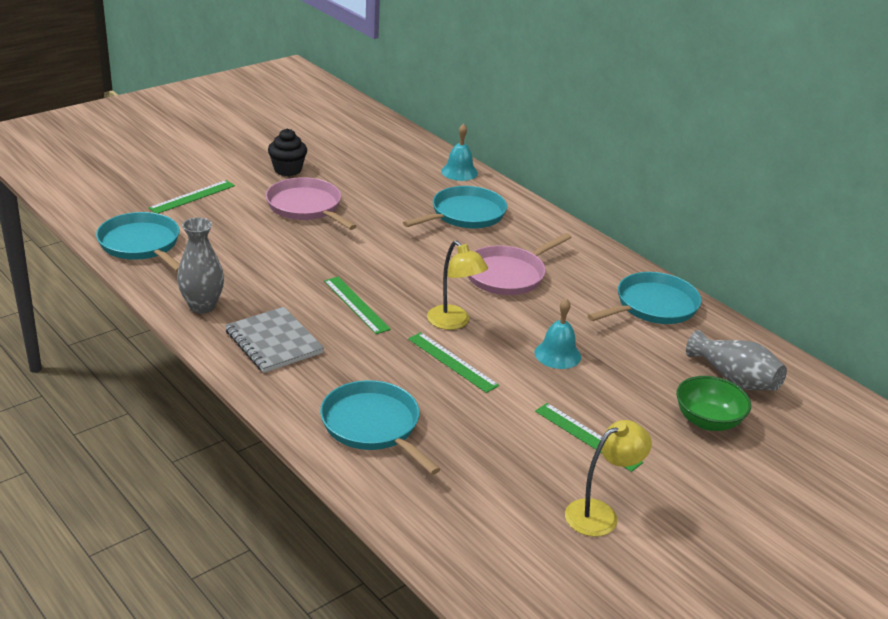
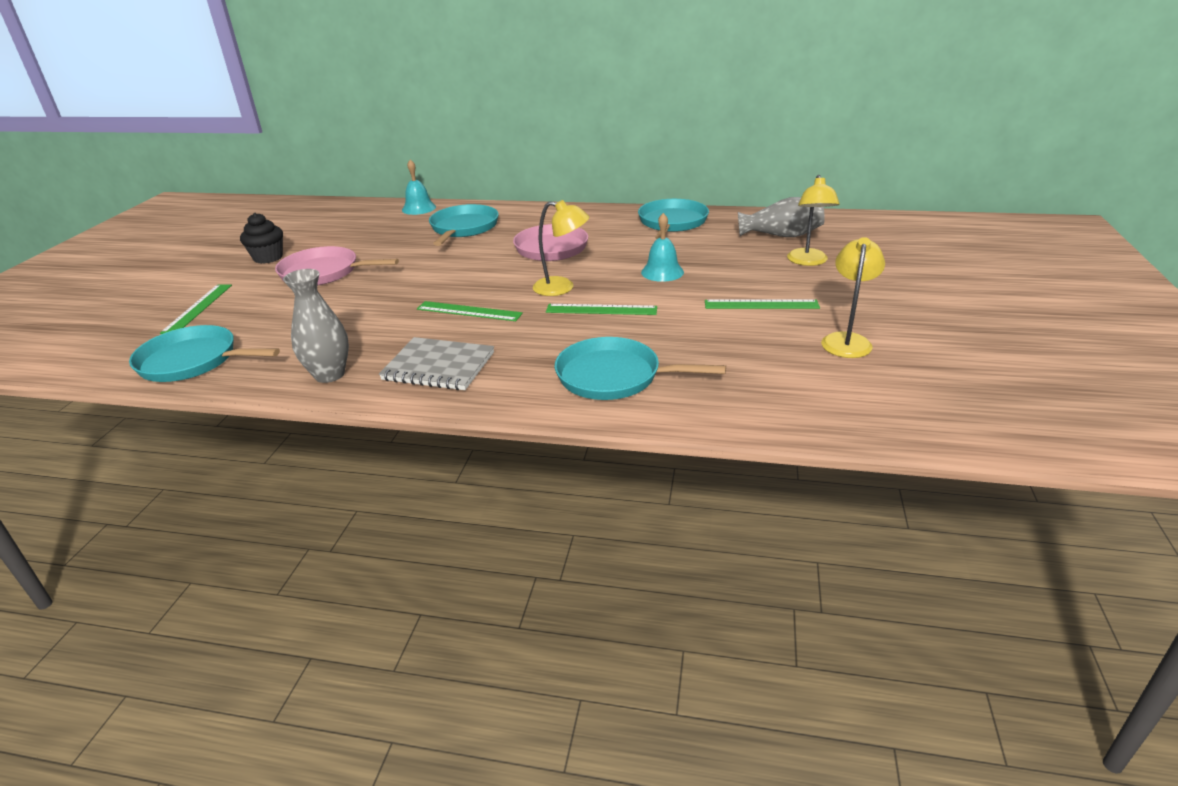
camera: 35 degrees left, 0 degrees up
green bowl [676,376,751,431] -> yellow lamp [787,175,840,266]

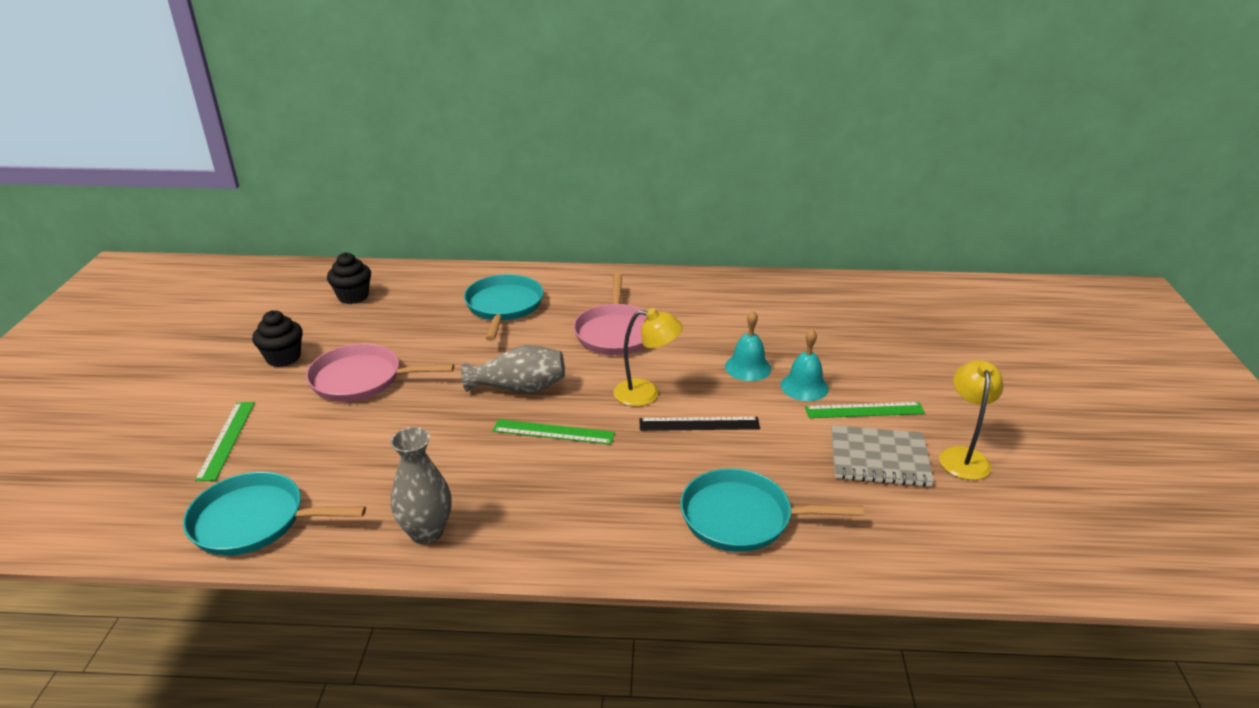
camera: 10 degrees left, 0 degrees up
grey notebook [379,337,494,390] -> grey notebook moved to [831,425,934,487]
turquoise bell [402,159,436,215] -> turquoise bell moved to [781,329,829,401]
green ruler [546,304,657,315] -> black ruler [639,417,760,431]
turquoise pan [638,199,709,239] -> none
grey vase [738,197,824,237] -> grey vase moved to [461,345,565,393]
yellow lamp [787,175,840,266] -> none
none -> black cupcake [327,252,371,304]

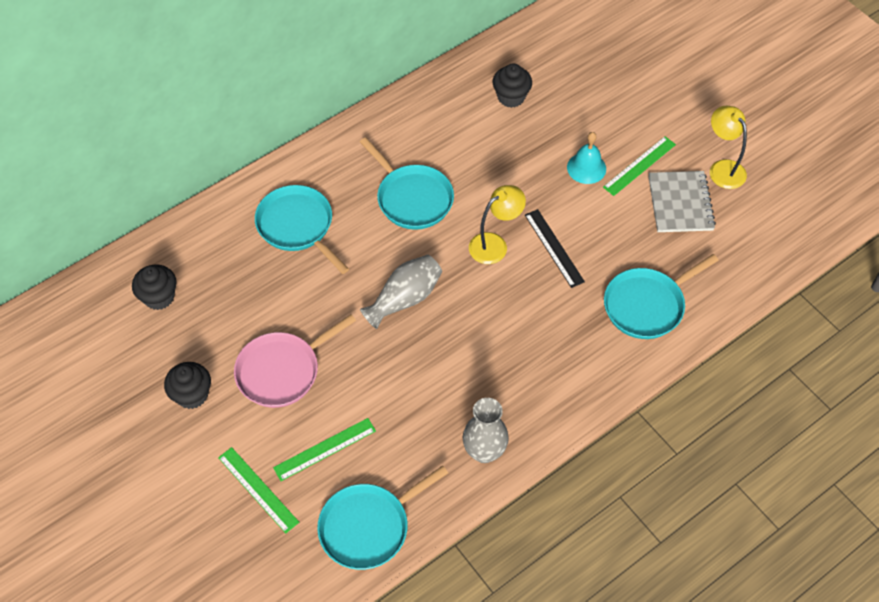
camera: 40 degrees left, 25 degrees up
green ruler [493,419,615,445] -> green ruler moved to [273,418,376,481]
pink pan [573,273,647,355] -> turquoise pan [360,137,454,230]
black ruler [639,417,760,431] -> black ruler turned 75 degrees counterclockwise [525,209,585,288]
turquoise bell [725,311,771,381] -> none
grey notebook [831,425,934,487] -> grey notebook turned 60 degrees counterclockwise [648,171,716,232]
none -> black cupcake [493,64,532,108]

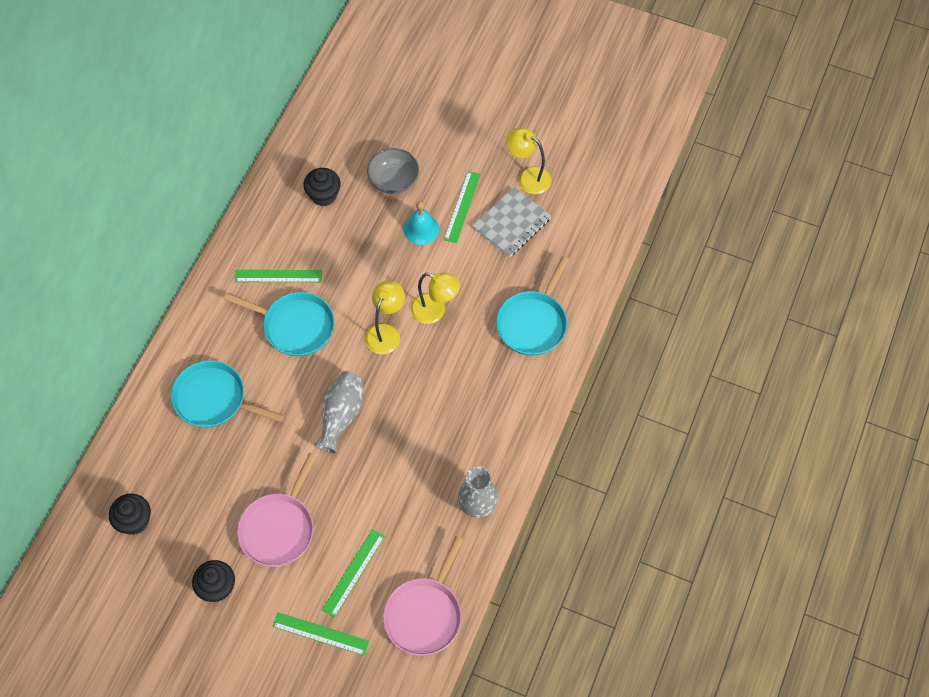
camera: 30 degrees left, 5 degrees up
turquoise pan [317,466,448,570] -> pink pan [383,536,463,656]
black ruler [525,209,585,288] -> yellow lamp [411,273,460,324]
grey notebook [648,171,716,232] -> grey notebook turned 75 degrees clockwise [472,187,551,257]
none -> green ruler [235,270,322,282]
none -> grey bowl [367,148,419,194]

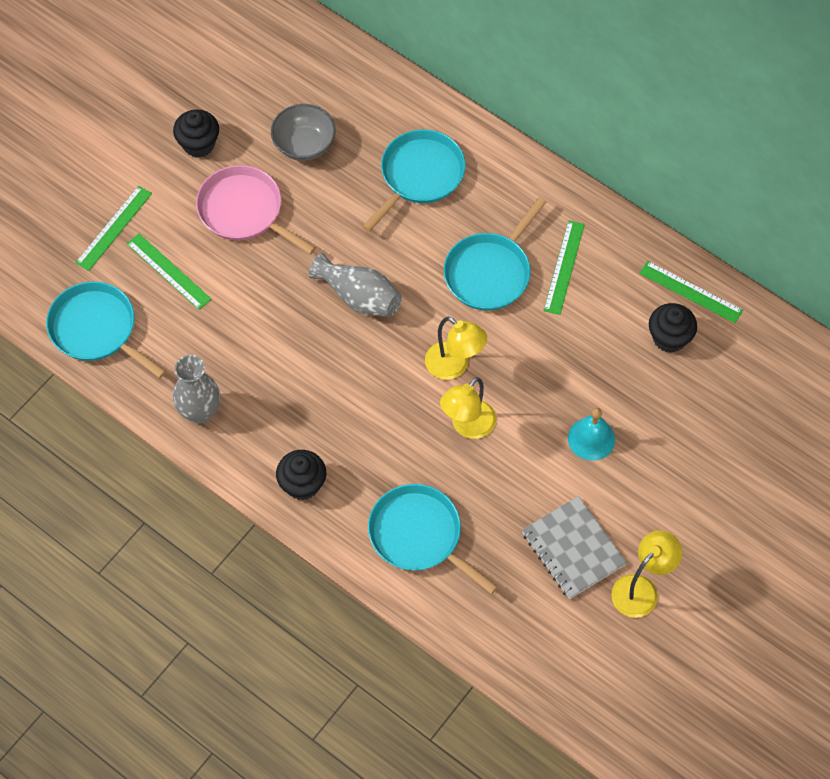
camera: 105 degrees right, 0 degrees up
black cupcake [109,494,151,535] -> black cupcake moved to [276,450,326,500]
grey bowl [367,148,419,194] -> grey bowl moved to [271,104,336,161]
pink pan [383,536,463,656] -> turquoise pan [46,281,166,378]
green ruler [444,171,481,243] -> green ruler moved to [639,261,743,323]

